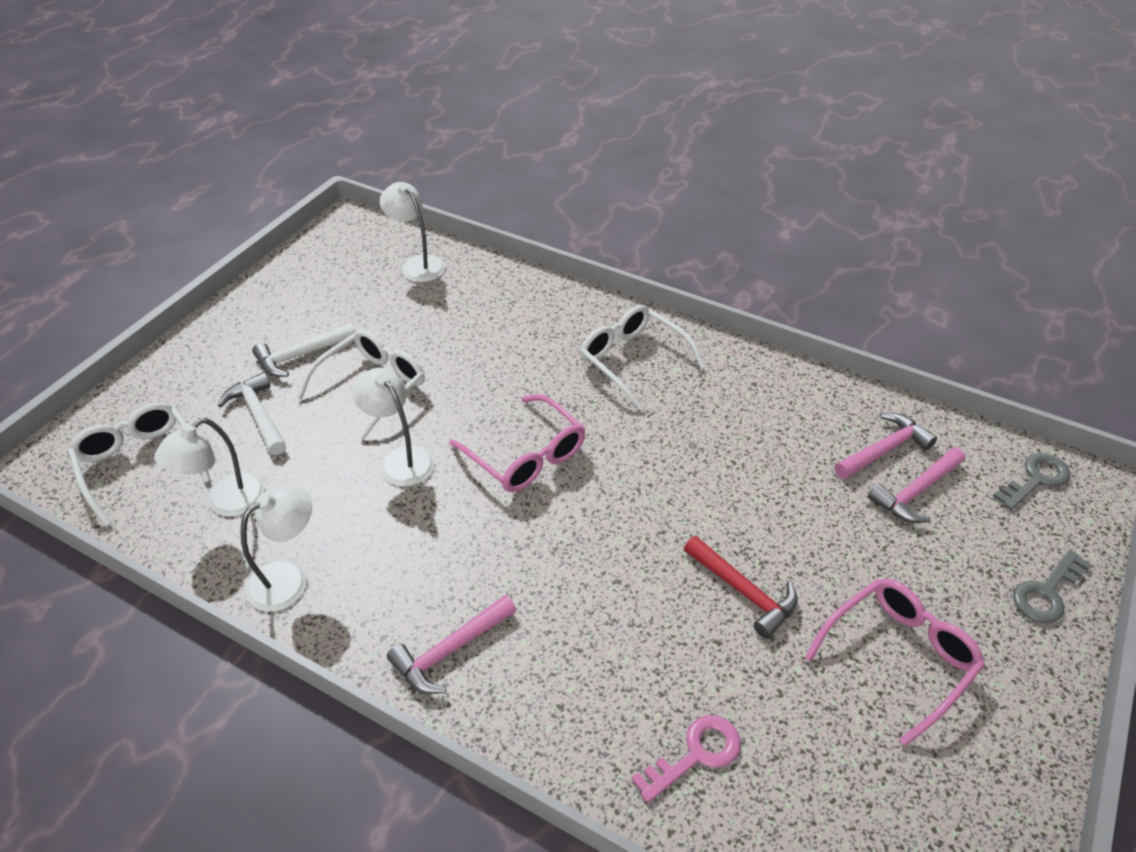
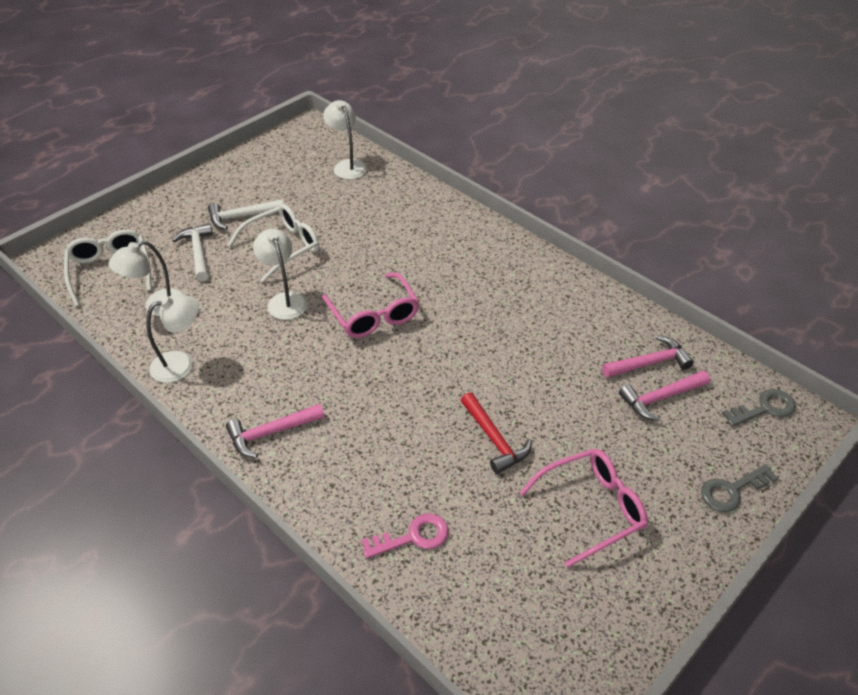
camera: 15 degrees right, 0 degrees up
white glasses [580,305,705,411] -> none

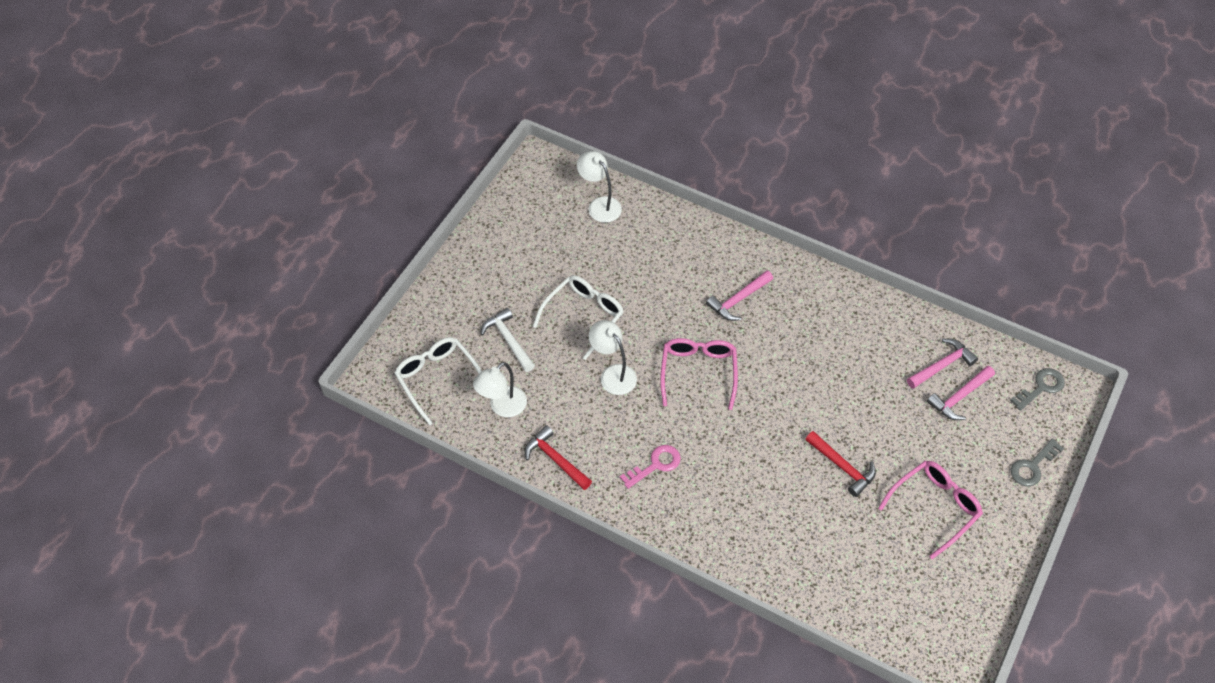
camera: 15 degrees left, 10 degrees up
white lamp [147,294,199,383] -> red hammer [524,425,592,490]
white hammer [208,199,283,230] -> none
pink hammer [226,404,324,458] -> pink hammer moved to [706,270,773,321]
pink glasses [322,273,419,338] -> pink glasses turned 135 degrees counterclockwise [660,338,738,410]
pink key [361,513,449,559] -> pink key moved to [620,445,681,489]

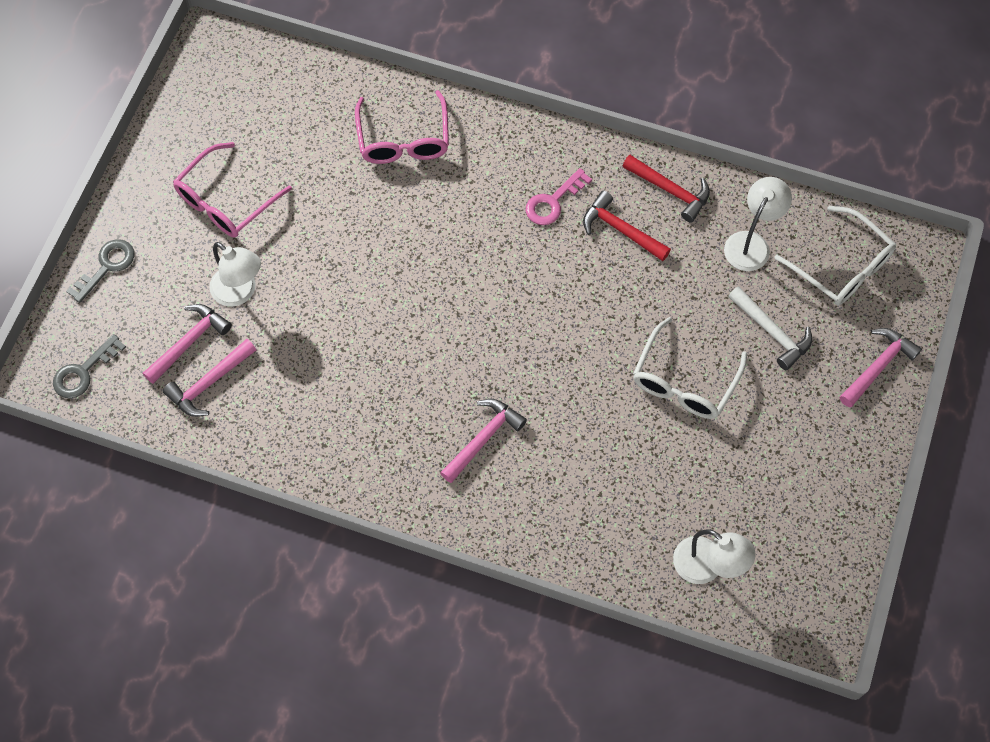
camera: 170 degrees right, 10 degrees up
white lamp [589,320,637,395] -> white lamp moved to [209,242,261,306]
pink glasses [660,338,738,410] -> pink glasses moved to [355,90,449,164]
red hammer [805,431,876,497] -> red hammer moved to [583,190,671,261]
none -> pink hammer [840,328,922,408]

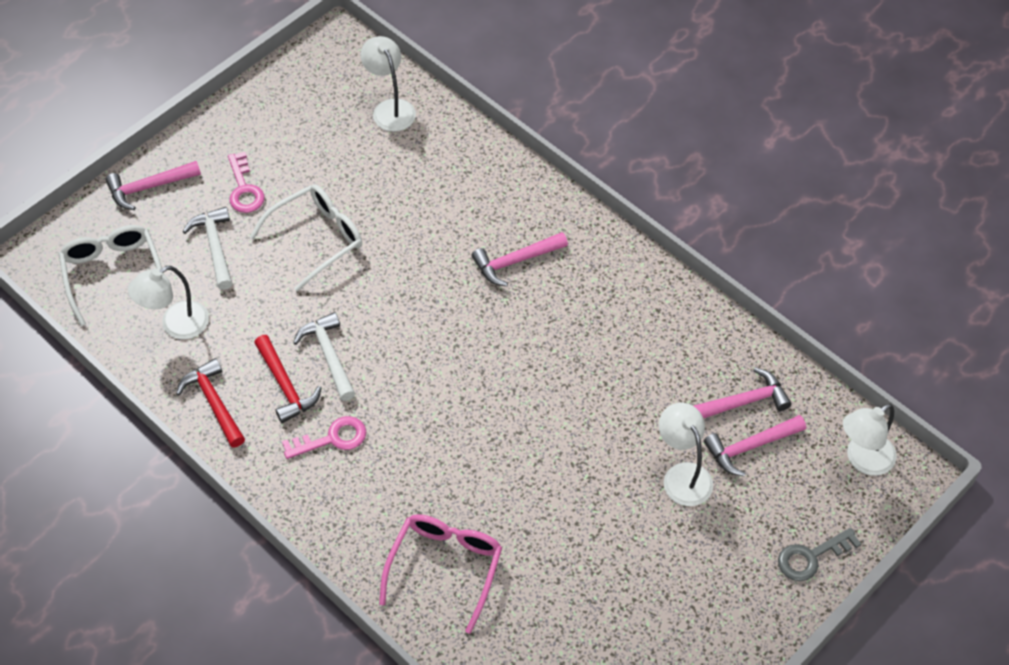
camera: 155 degrees left, 10 degrees down
grey key [53,334,126,398] -> white lamp [843,404,897,476]
pink glasses [173,142,292,238] -> none
none -> pink key [228,152,265,213]
none -> white hammer [293,312,355,401]

